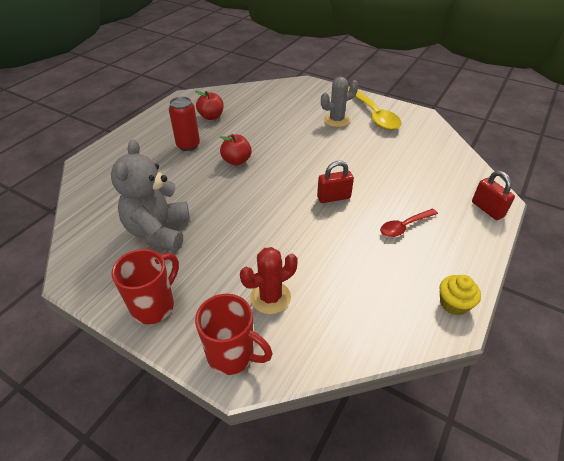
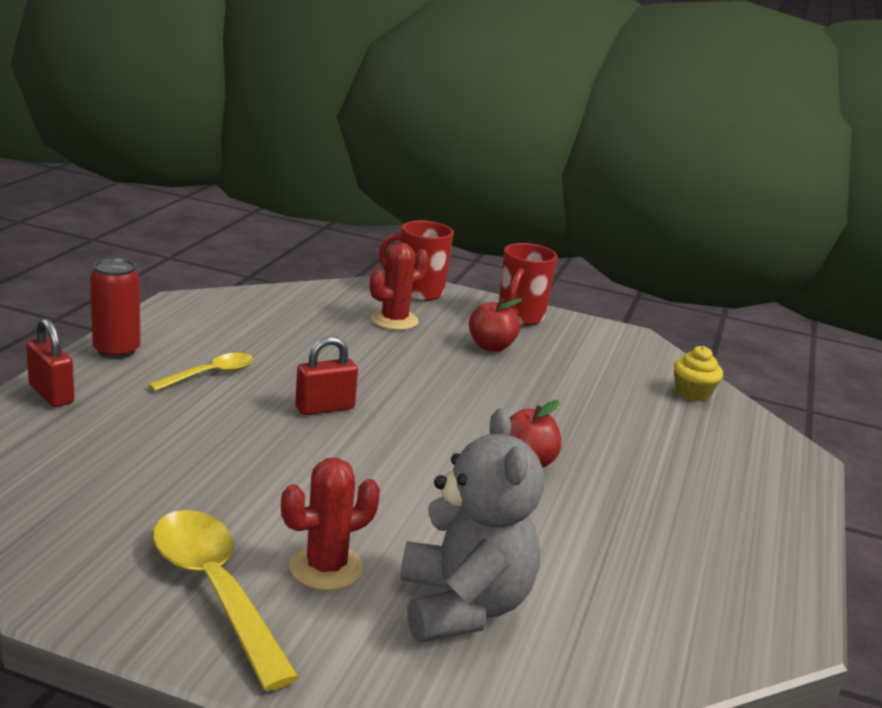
camera: 165 degrees right, 20 degrees down
grey teddy bear [111,140,190,251] -> grey teddy bear moved to [400,409,544,643]
red can [169,97,200,151] -> red can moved to [90,258,140,359]
red apple [195,91,224,120] -> red apple moved to [469,298,522,352]
grey cactus [321,77,358,127] -> red cactus [281,458,380,590]
red spoon [380,208,438,237] -> yellow spoon [148,353,253,391]
yellow cupcake [439,275,481,315] -> yellow cupcake moved to [674,346,723,401]

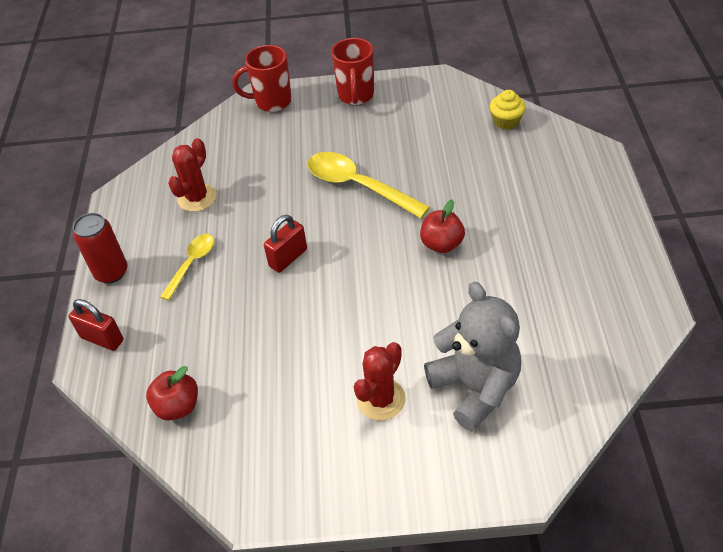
camera: 15 degrees left, 25 degrees up
yellow spoon [153,510,300,691] -> yellow spoon moved to [308,152,430,218]
red cactus [370,243,429,330] -> red cactus moved to [168,138,216,212]
red apple [469,298,522,352] -> red apple moved to [146,366,198,421]

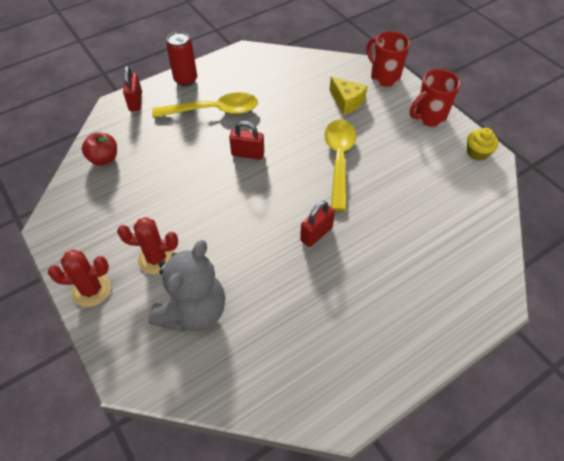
camera: 55 degrees right, 5 degrees up
yellow spoon [160,234,214,301] -> yellow spoon [152,92,258,118], size x1.72
red cactus [168,138,216,212] -> red cactus moved to [48,250,111,307]
red apple [420,199,465,253] -> red padlock [300,201,335,247]
yellow cupcake [490,90,526,129] -> yellow cupcake moved to [467,128,499,161]
none -> yellow cheese [329,77,367,115]

